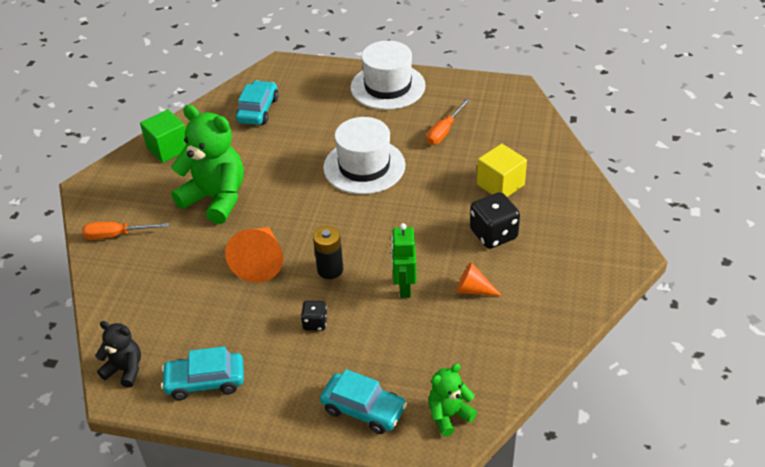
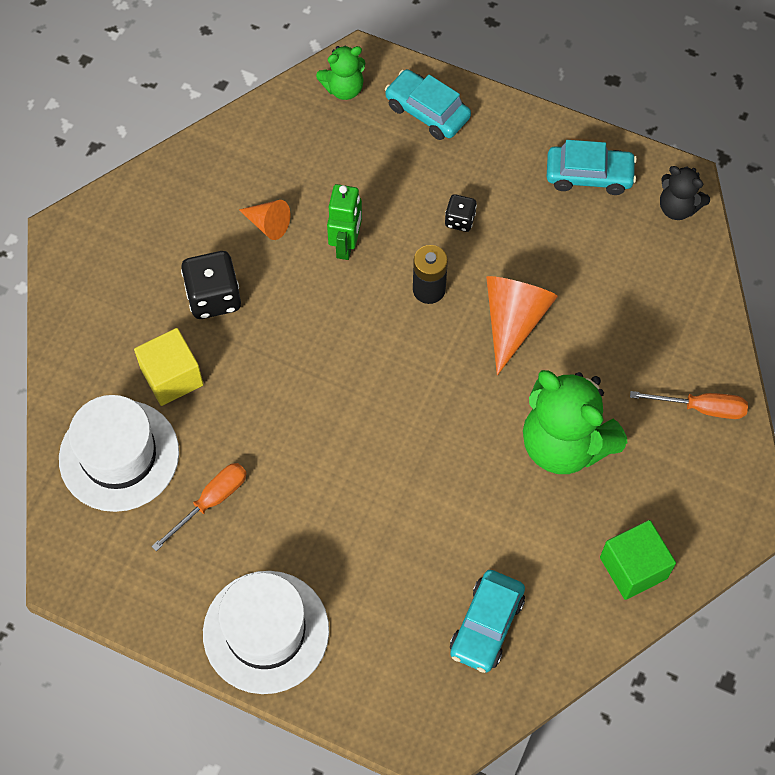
camera: 170 degrees left, 20 degrees up
white hat [323,117,406,194] -> white hat moved to [59,395,179,512]

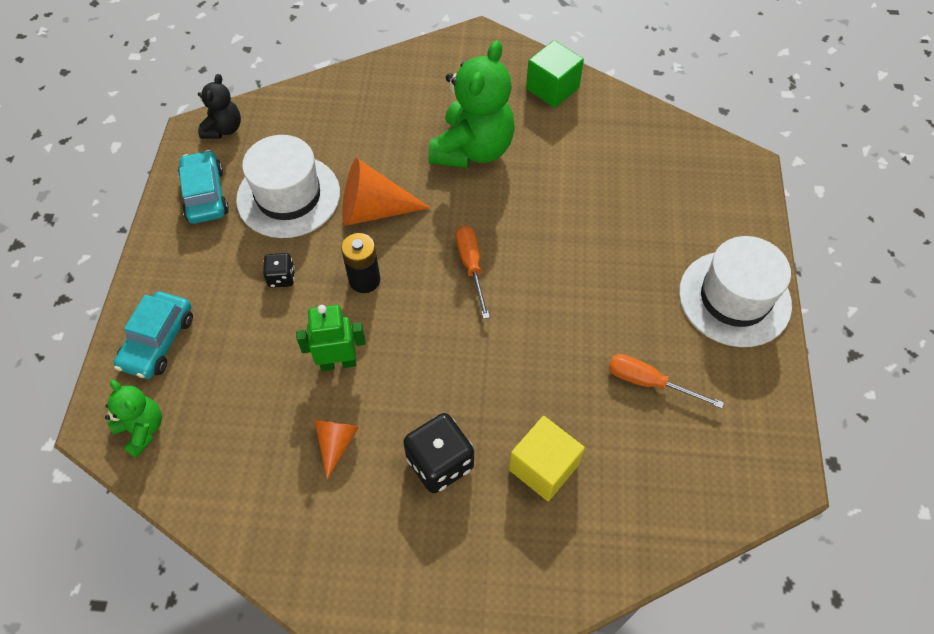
camera: 110 degrees left, 5 degrees down
white hat [59,395,179,512] -> white hat moved to [236,135,340,238]
turquoise car [450,570,525,673] -> none
orange screwdriver [630,391,748,419] -> orange screwdriver moved to [456,226,490,319]

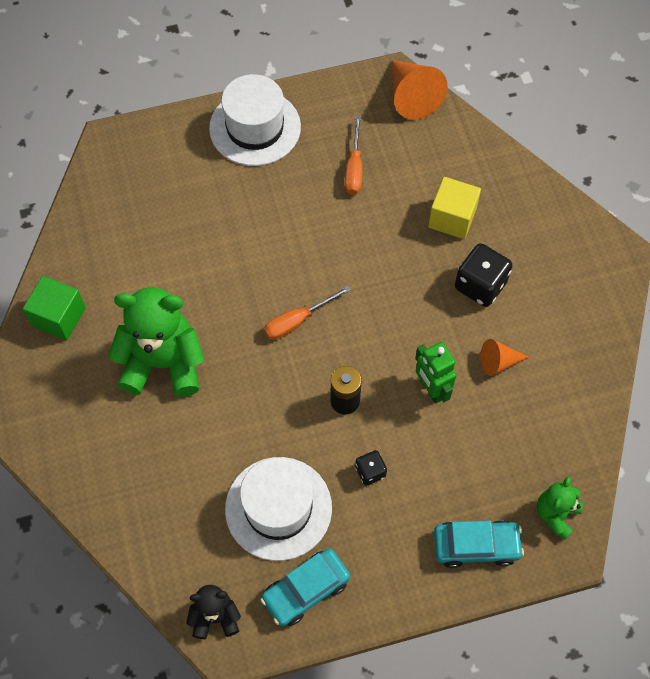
camera: 110 degrees left, 5 degrees up
orange cone [342,158,430,226] -> orange cone moved to [391,60,448,120]

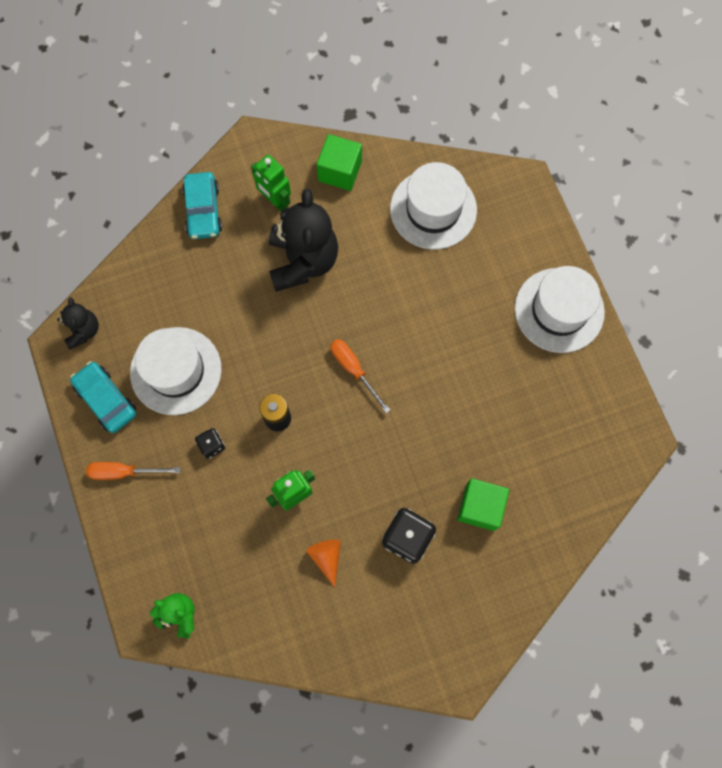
camera: 85 degrees right, 10 degrees up
green teddy bear [108,287,204,397] -> black teddy bear [269,189,338,292]
orange screwdriver [344,115,362,195] -> orange screwdriver moved to [86,462,180,480]
orange cone [391,60,448,120] -> none
yellow cube [428,177,481,239] -> green cube [457,478,509,531]
turquoise car [434,520,524,568] -> turquoise car moved to [182,172,223,239]
none -> green robot [251,155,291,212]
none -> white hat [390,162,477,249]

